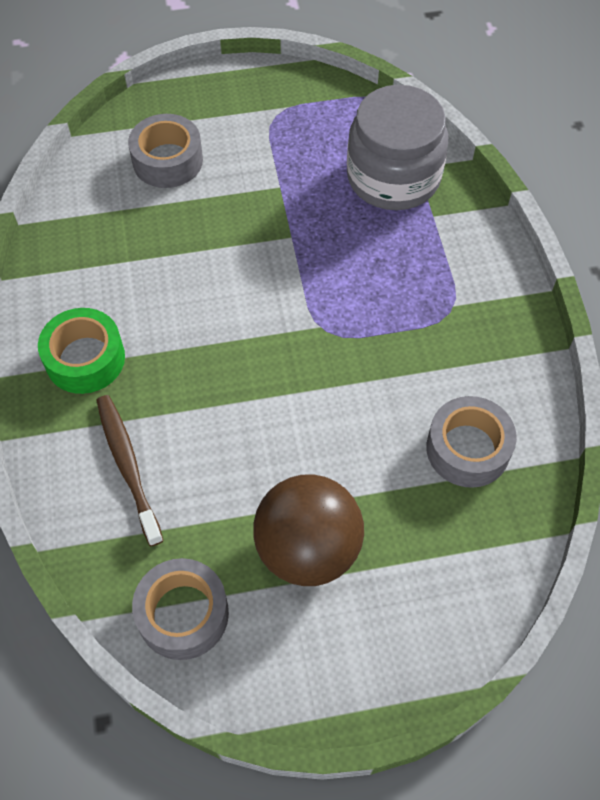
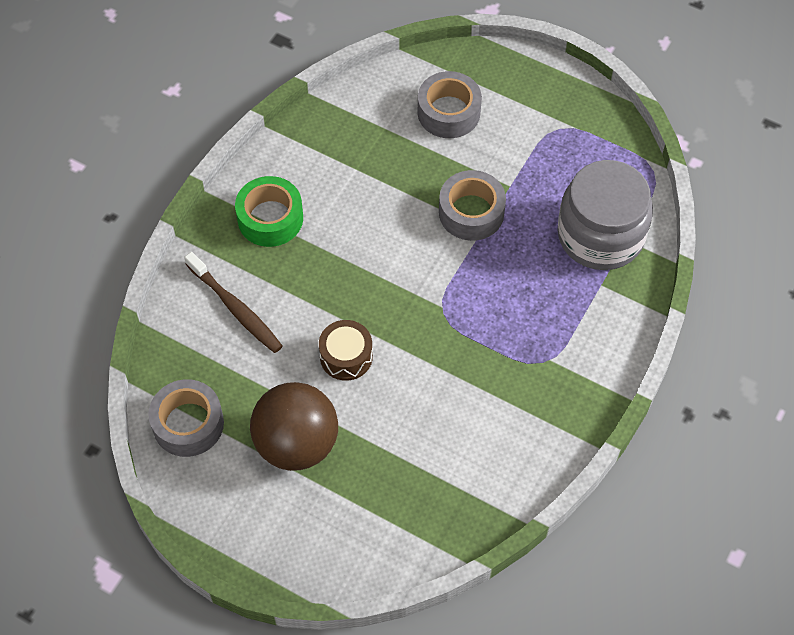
camera: 40 degrees right, 0 degrees up
brown toothbrush [96,395,164,546] -> brown toothbrush turned 120 degrees clockwise [184,252,283,353]
grey tape [426,396,517,488] -> grey tape moved to [439,170,506,241]
none -> brown drum [319,320,373,381]

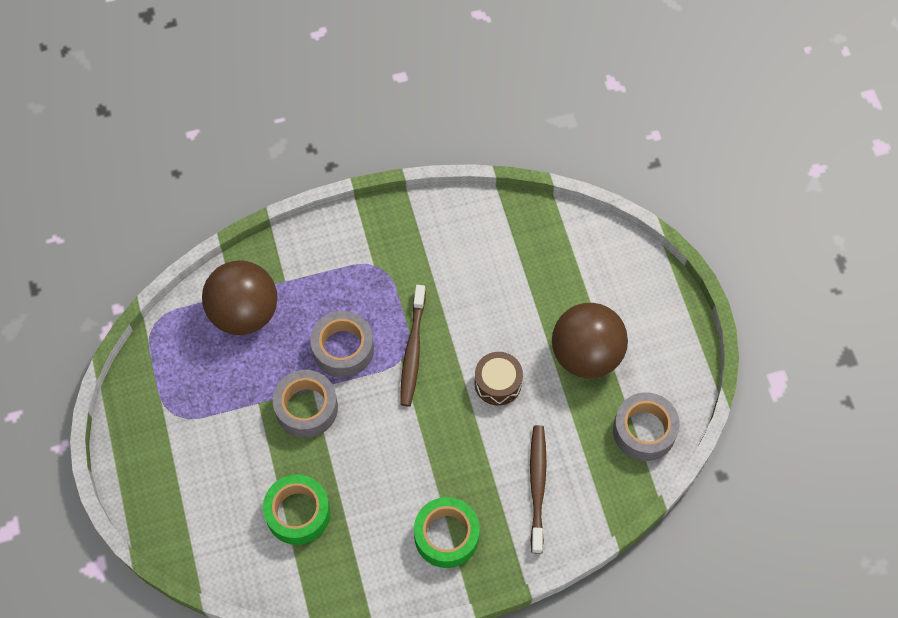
camera: 135 degrees left, 5 degrees up
grey tape [418,71,482,138] -> grey tape moved to [310,311,374,378]
grey jar [557,160,653,270] -> brown ball [202,261,278,335]
none -> green tape [263,474,330,545]
none -> brown toothbrush [400,285,426,406]

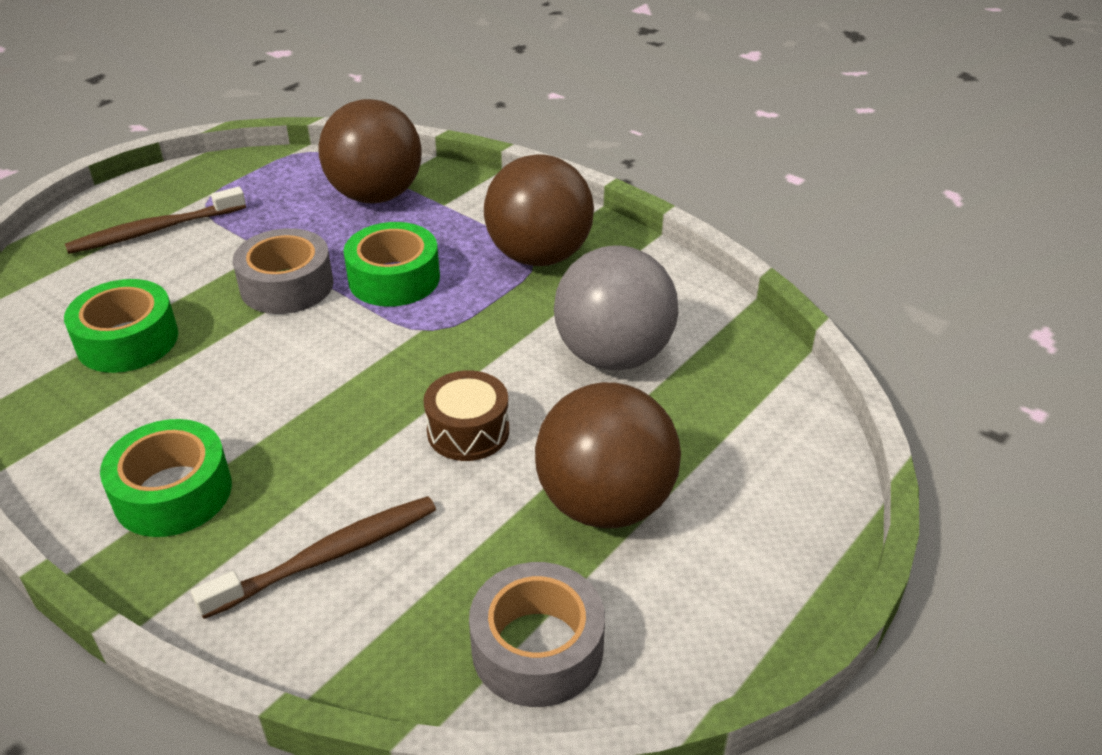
camera: 55 degrees right, 25 degrees down
grey tape [310,311,374,378] -> green tape [344,222,440,307]
brown toothbrush [400,285,426,406] -> brown toothbrush moved to [65,187,246,254]
none -> brown ball [484,154,594,266]
none -> grey ball [554,245,678,370]

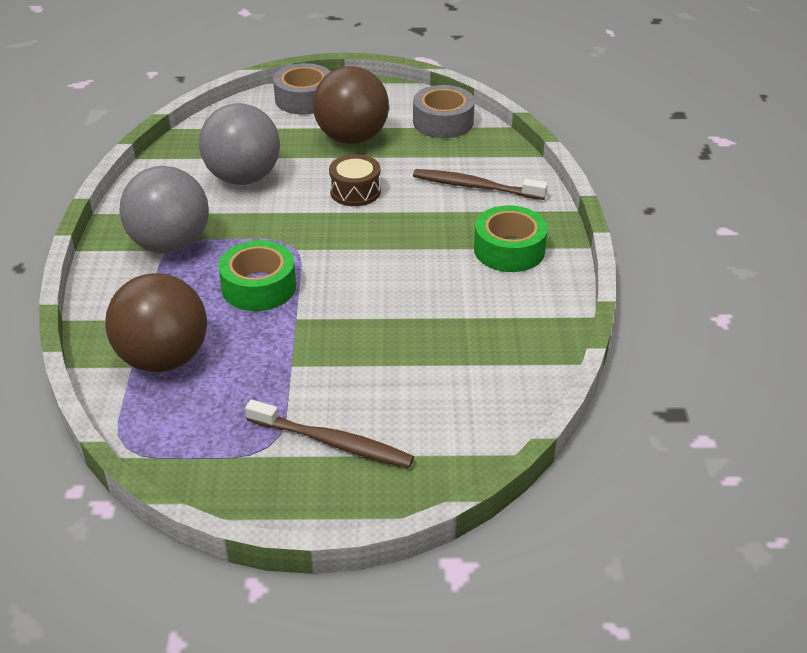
camera: 130 degrees left, 0 degrees up
green tape [64,279,178,373] -> none
grey tape [233,228,334,314] -> grey tape moved to [273,63,331,114]
brown ball [484,154,594,266] -> grey ball [119,166,209,254]

